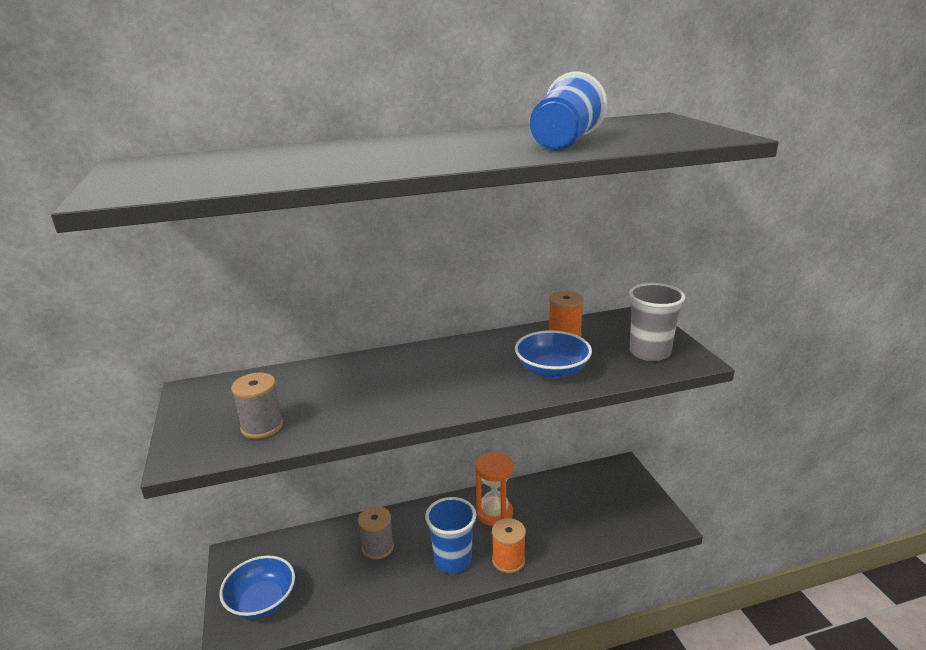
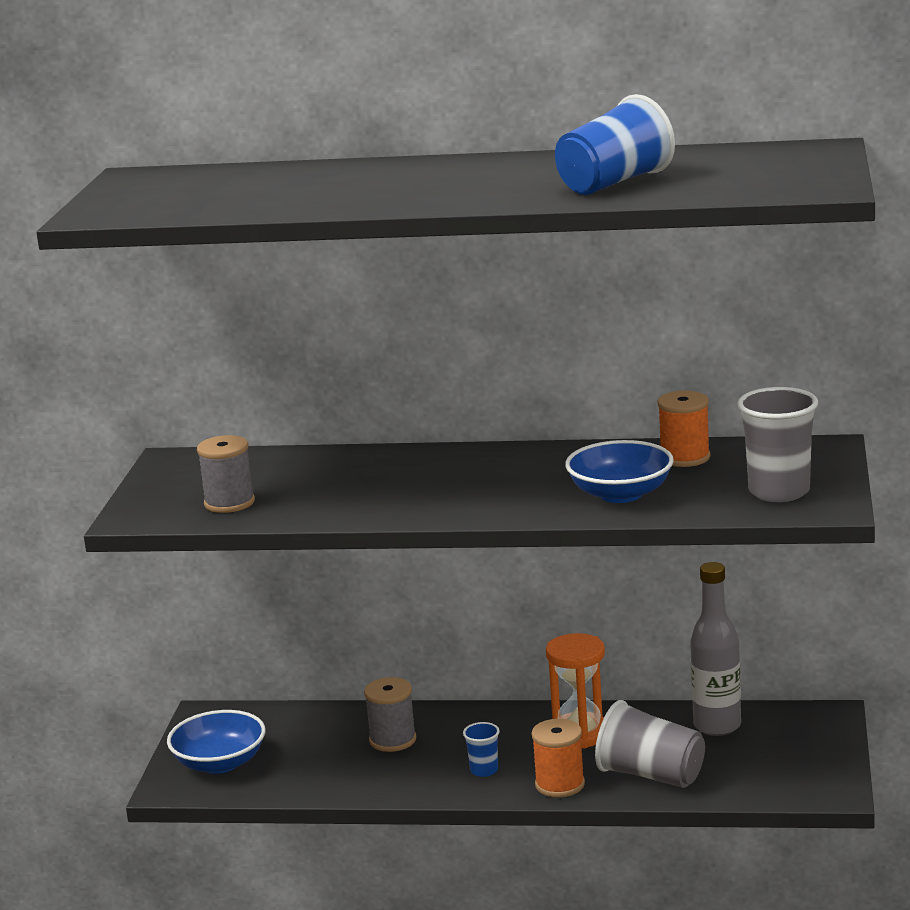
camera: 25 degrees right, 5 degrees down
blue cup [425,497,476,573] -> blue cup [463,722,500,777], size x0.50
none -> grey cup [595,700,705,788]
none -> grey bottle [690,562,741,736]

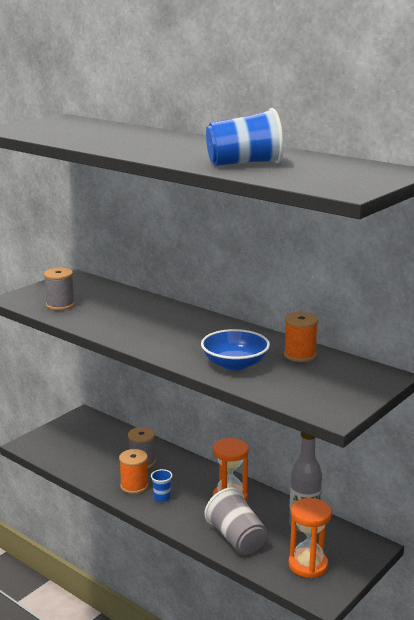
camera: 30 degrees right, 0 degrees up
blue bowl [167,710,266,774] -> none
orange spool [532,719,585,797] -> orange spool moved to [119,449,148,494]
grey cup [737,387,818,502] -> none
none -> orange hourglass [289,498,332,578]

